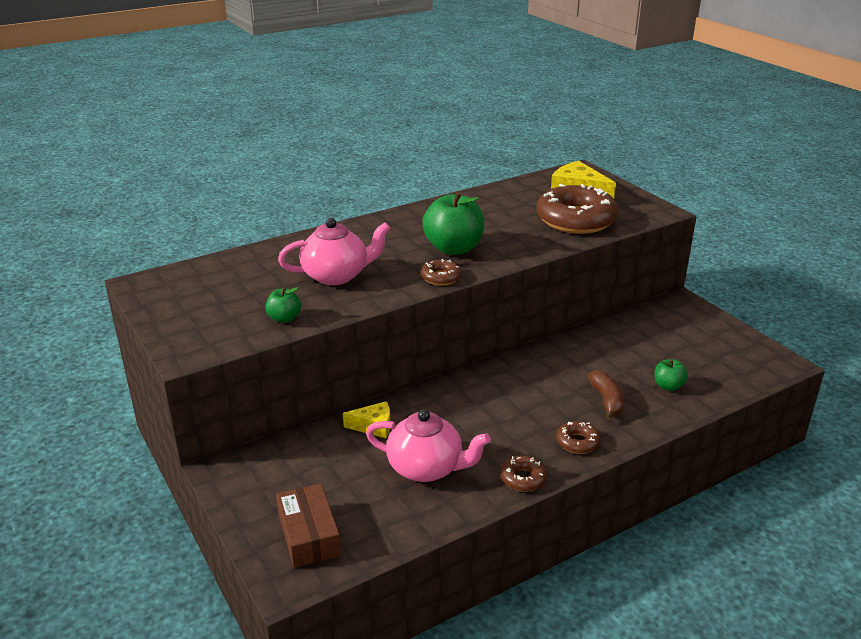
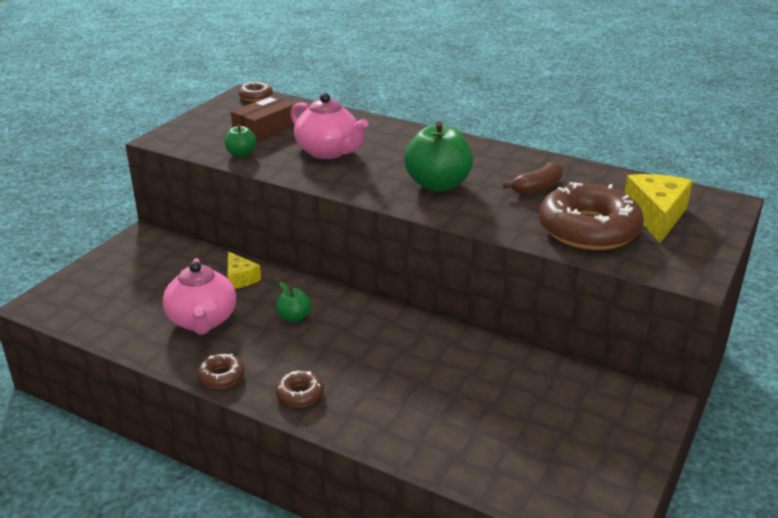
camera: 60 degrees right, 0 degrees up
brown box [276,483,341,568] -> brown box moved to [231,95,295,141]
brown donut [421,259,462,286] -> brown donut moved to [238,81,273,101]
brown banana [588,370,625,420] -> brown banana moved to [502,162,563,195]
green apple [654,359,688,391] -> green apple moved to [276,282,311,322]

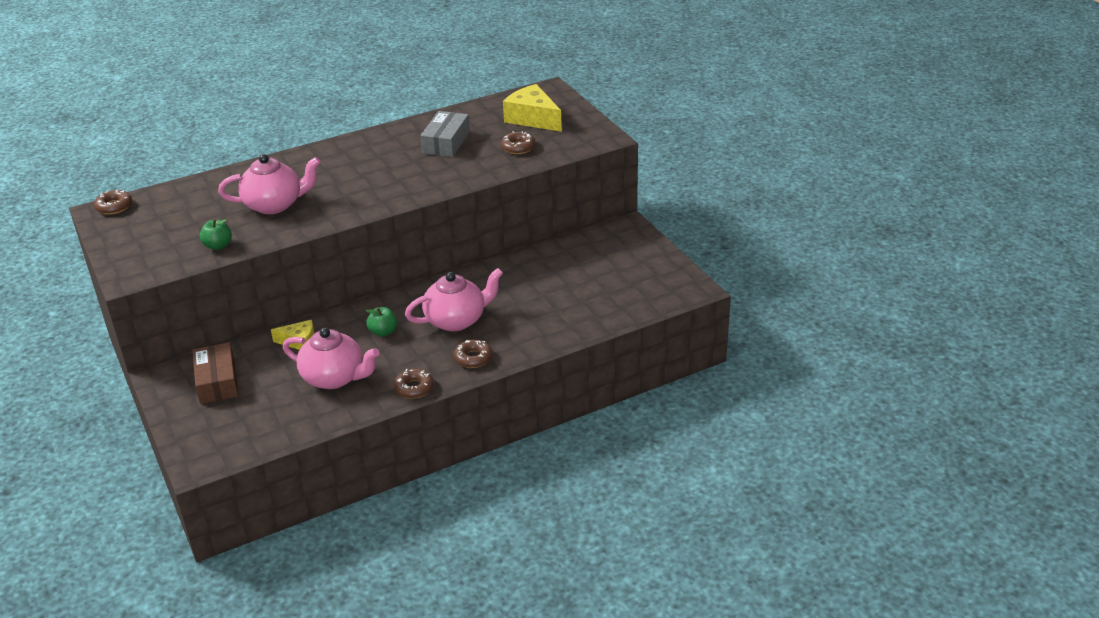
camera: 55 degrees left, 5 degrees up
brown box [231,95,295,141] -> brown box moved to [193,342,238,404]
green apple [404,121,473,192] -> none
brown banana [502,162,563,195] -> grey box [420,111,470,157]
brown donut [539,182,644,250] -> brown donut [501,131,535,154], size x0.45
none -> pink teapot [405,268,503,331]

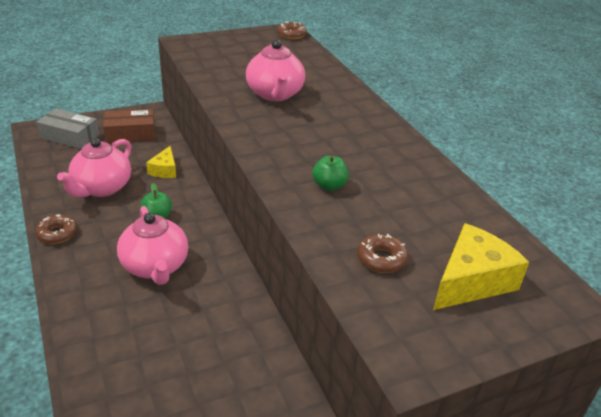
camera: 90 degrees right, 0 degrees up
green apple [200,219,232,250] -> green apple moved to [312,155,348,191]
grey box [420,111,470,157] -> grey box moved to [36,109,99,149]
brown donut [453,339,492,368] -> none

